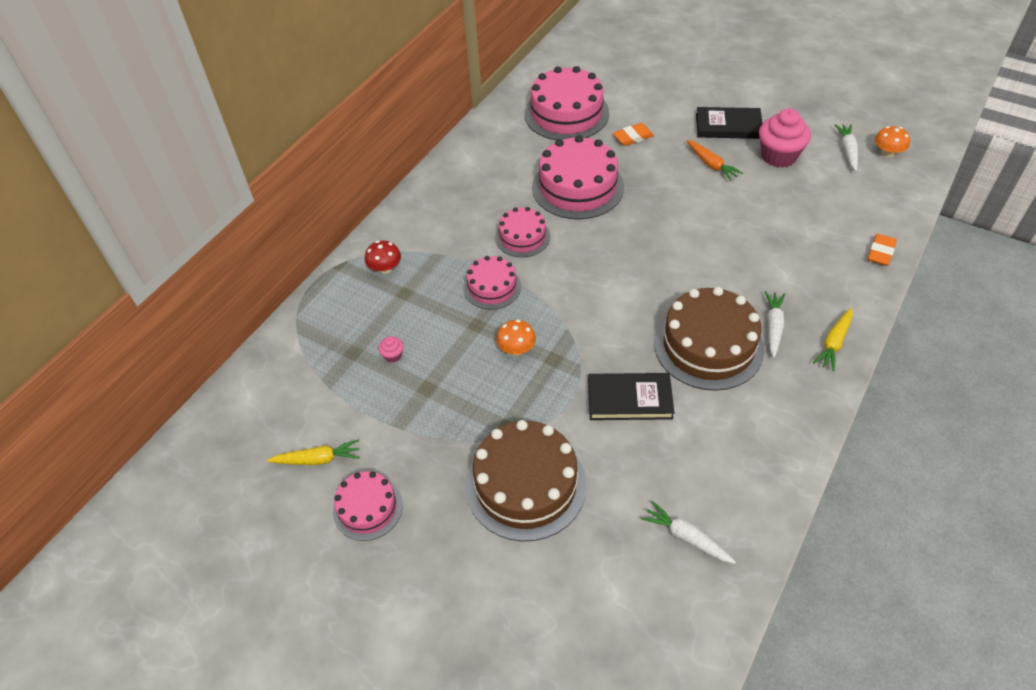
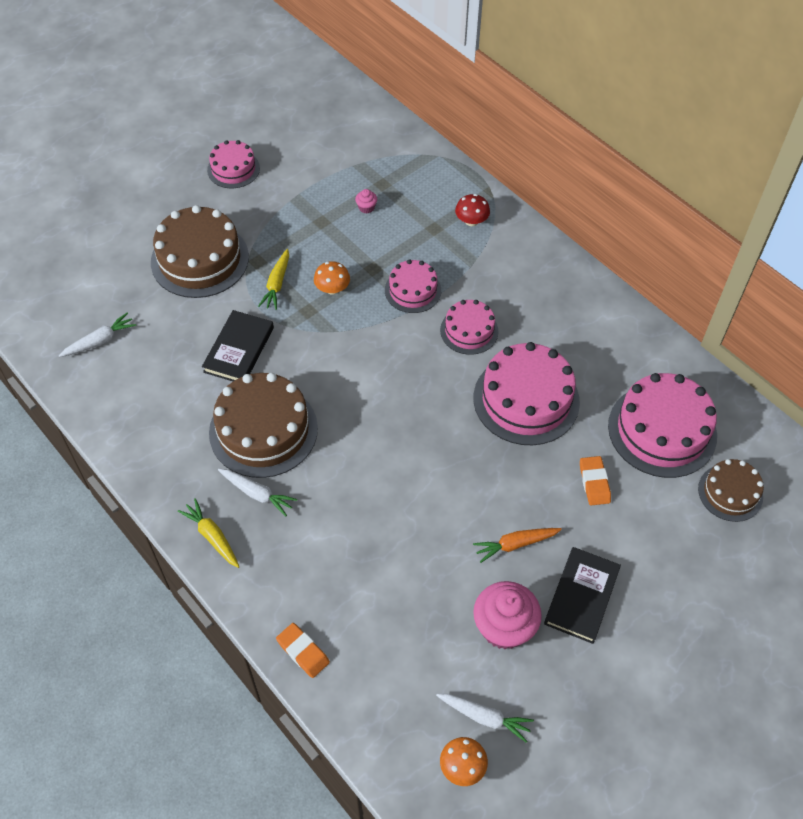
camera: 105 degrees right, 5 degrees up
yellow carrot [267,440,360,465] -> yellow carrot moved to [258,249,289,310]
none -> brown cake [698,459,764,522]

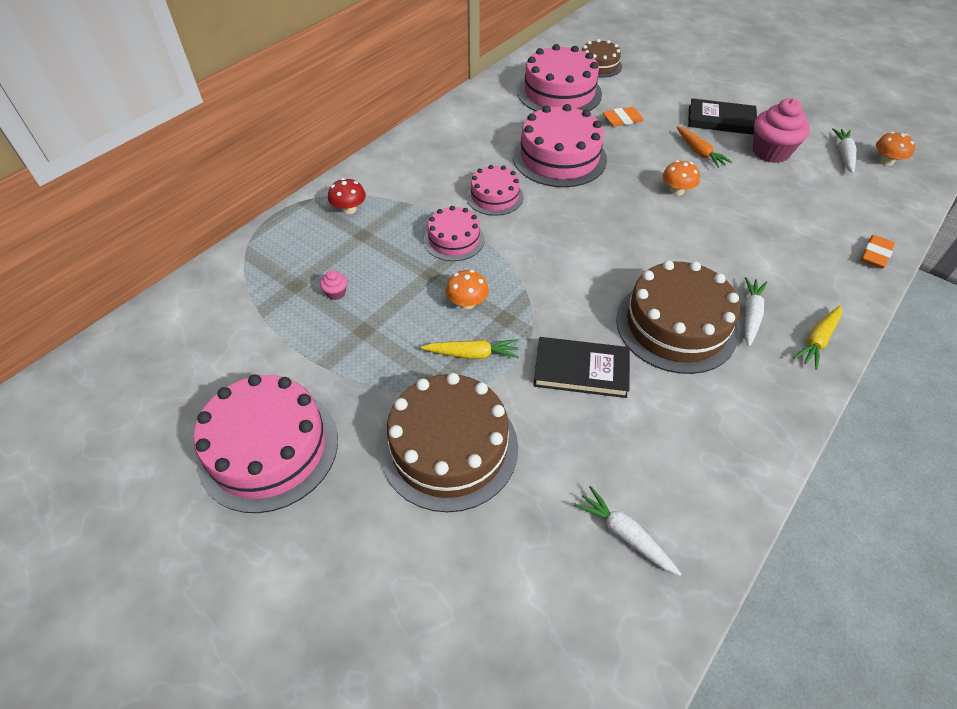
camera: 100 degrees left, 5 degrees down
pink cake [207,140,260,188] -> pink cake [193,374,338,513], size x1.75
none -> orange mushroom [662,160,700,195]

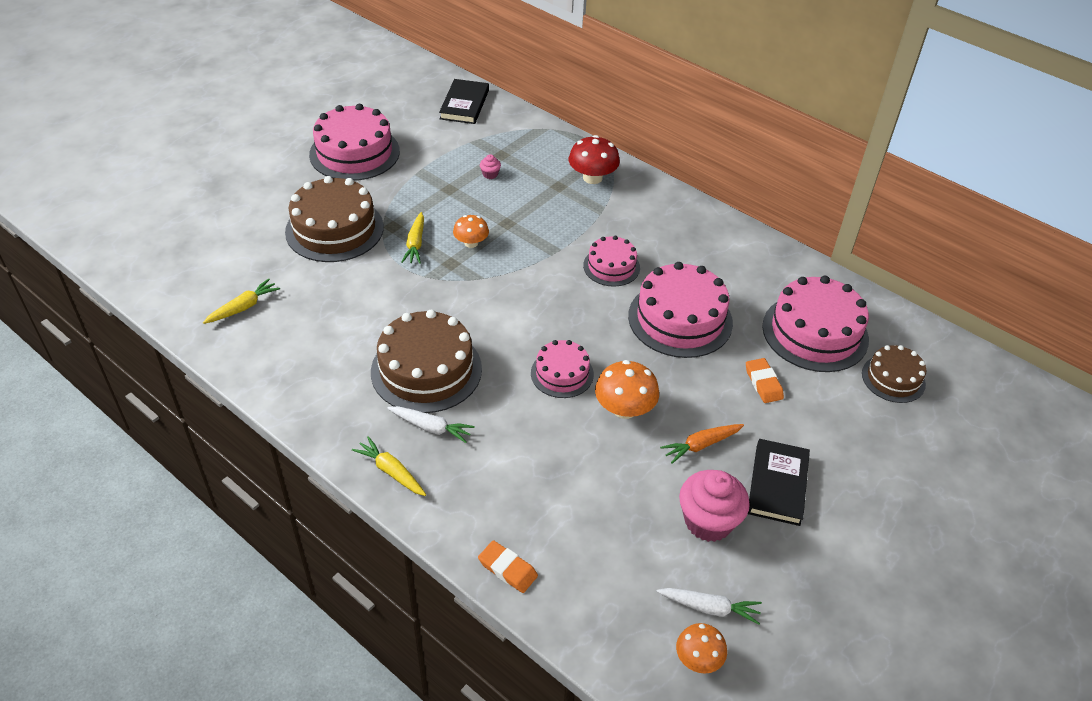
camera: 90 degrees right, 5 degrees down
red mushroom [328,178,366,214] -> red mushroom [569,135,620,184], size x1.53
pink cake [424,206,485,261] -> pink cake moved to [531,340,594,398]
black book [533,337,630,398] -> black book moved to [439,79,489,124]
white carrot [574,486,681,576] -> yellow carrot [203,279,280,324]
orange mushroom [662,160,700,195] -> orange mushroom [595,360,659,419], size x1.53

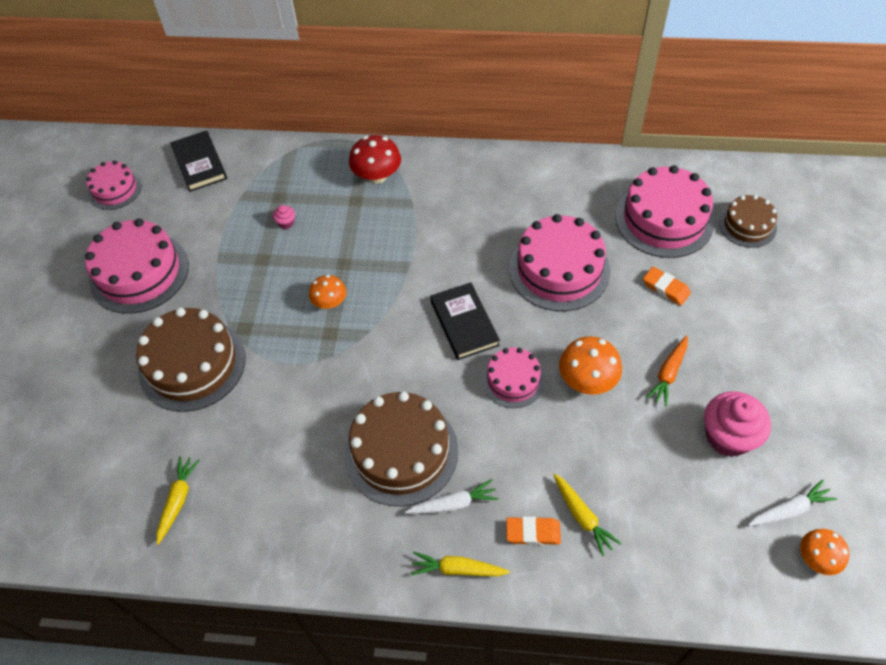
camera: 30 degrees left, 10 degrees up
yellow carrot [402,212,424,264] -> yellow carrot moved to [553,474,621,556]
orange eraser [478,540,538,593] -> orange eraser moved to [506,516,561,545]
pink cake [583,236,640,287] -> pink cake moved to [86,160,141,210]
black book [748,439,810,526] -> black book moved to [430,282,500,360]

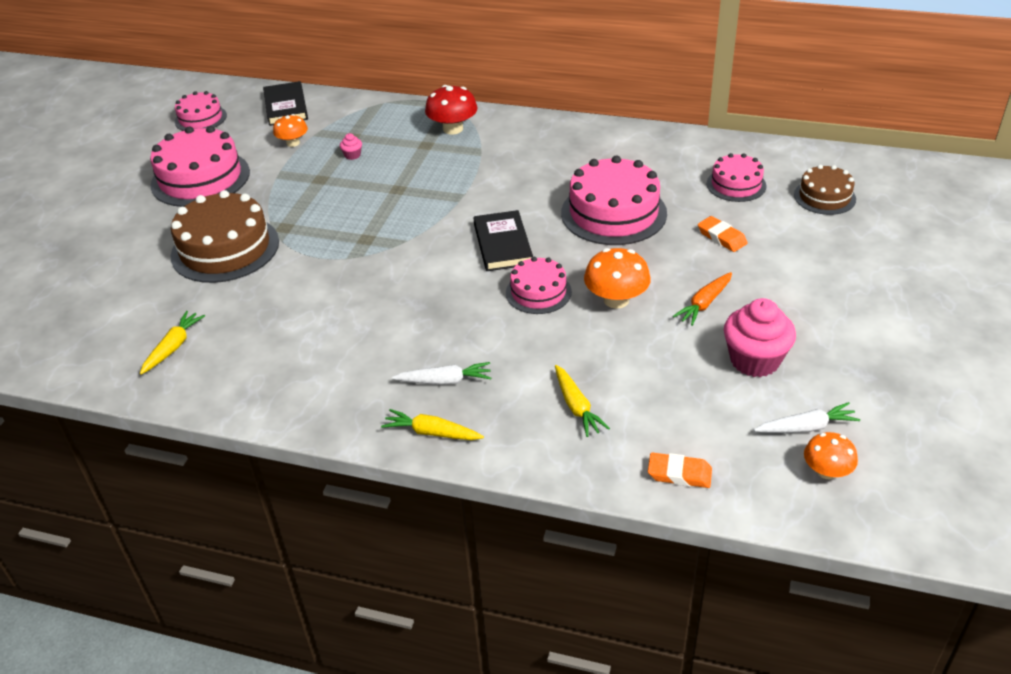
camera: 10 degrees right, 15 degrees down
orange mushroom [309,275,346,309] -> orange mushroom moved to [273,114,308,147]
brown cake [344,391,458,506] -> none
orange eraser [506,516,561,545] -> orange eraser moved to [648,453,712,488]
pink cake [615,165,714,258] -> pink cake [706,153,766,202], size x0.57

